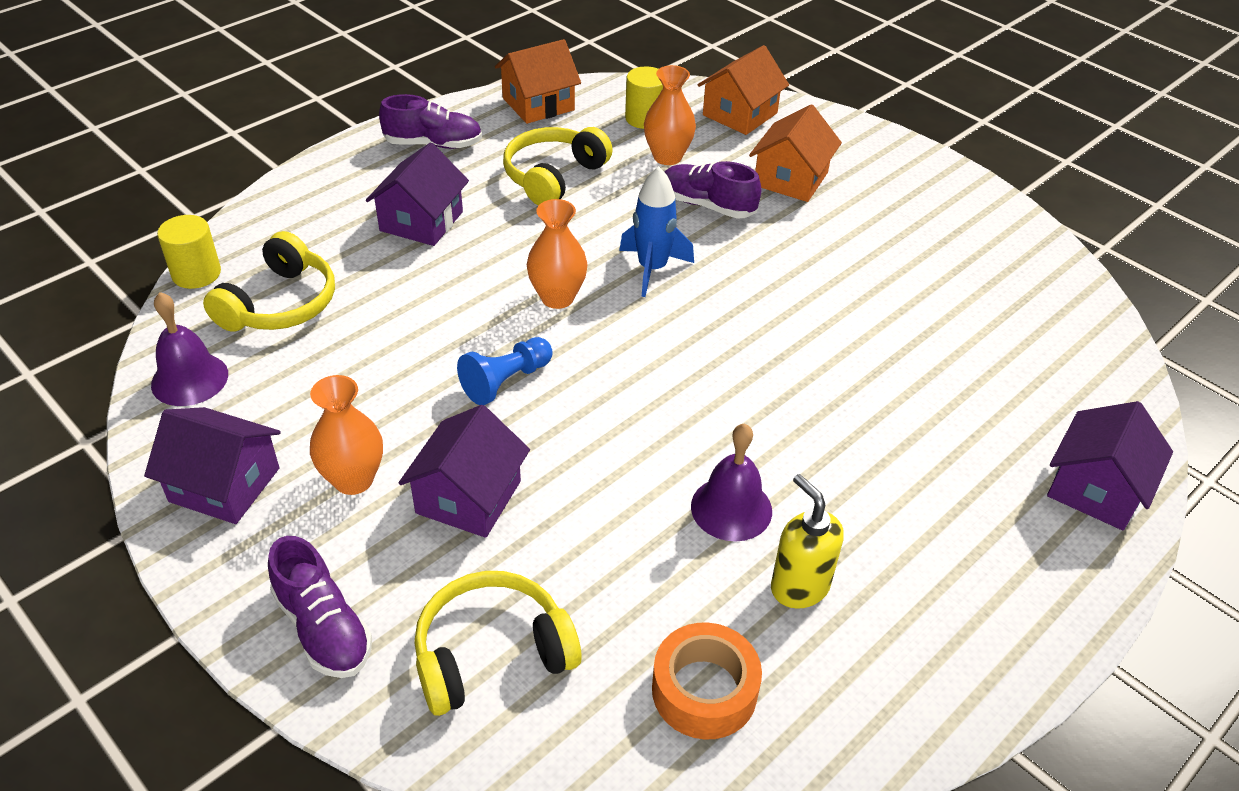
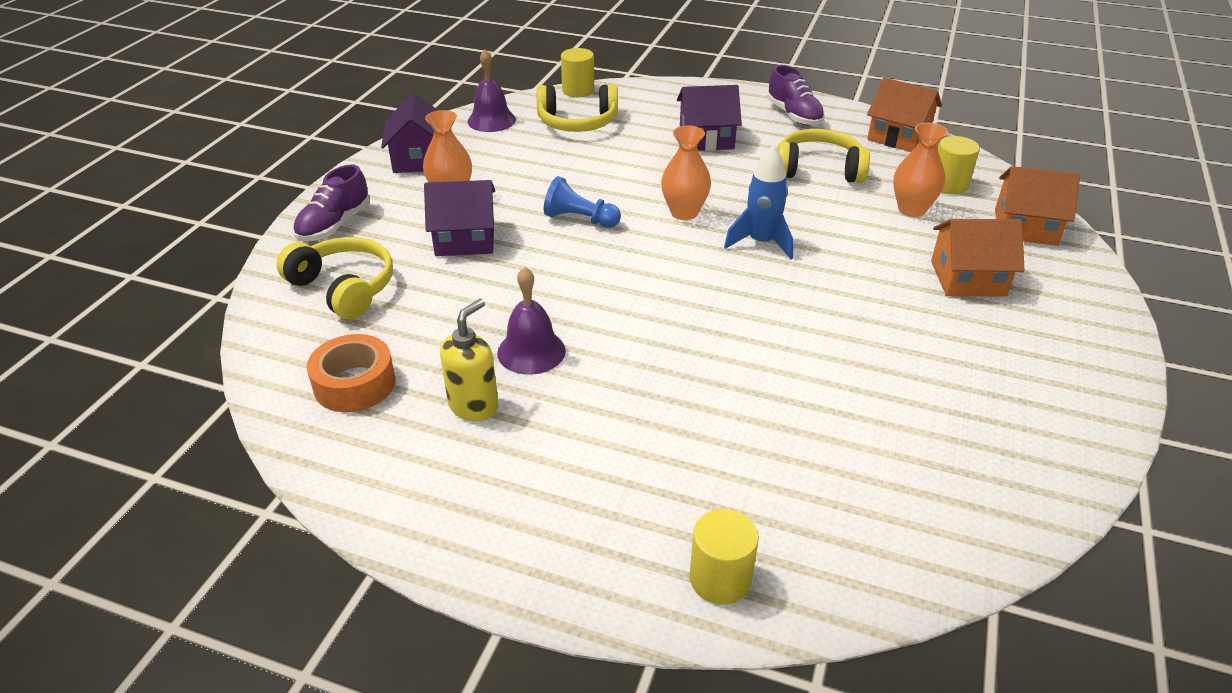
camera: 65 degrees right, 5 degrees down
purple shoe [664,161,761,219] -> none
purple house [1047,401,1173,530] -> yellow cylinder [690,509,759,605]

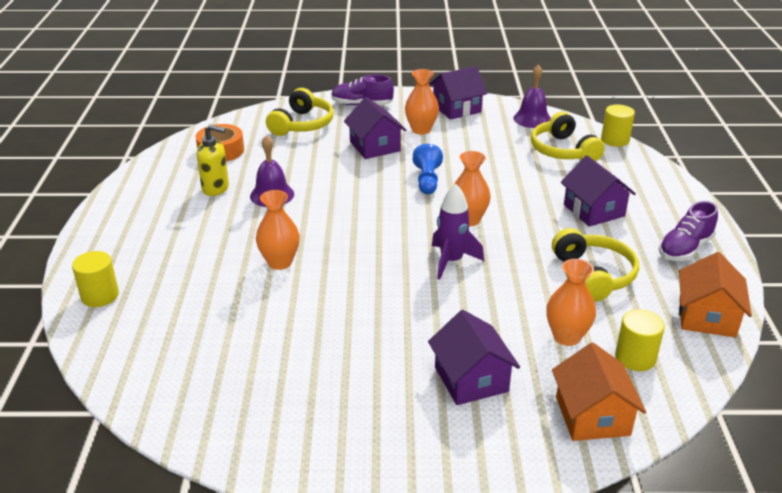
camera: 70 degrees right, 5 degrees down
blue rocket [724,145,794,259] -> purple rocket [432,184,484,280]
orange house [931,219,1025,296] -> purple house [428,310,520,405]
none -> orange vase [256,190,300,270]

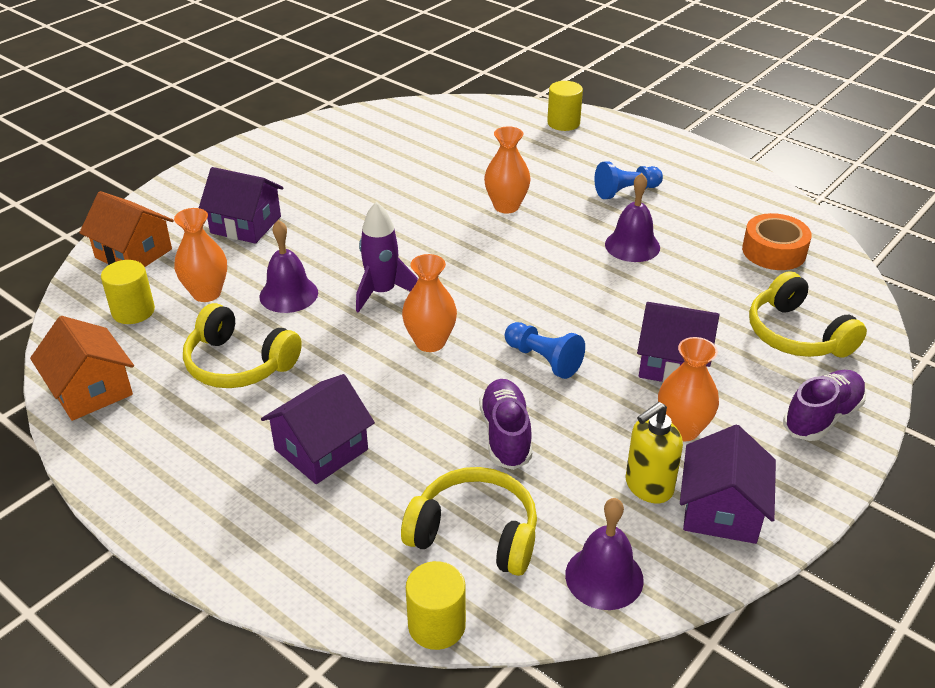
camera: 130 degrees right, 5 degrees up
yellow soap dispenser [197,124,229,196] -> yellow soap dispenser moved to [625,402,683,503]
purple house [561,155,636,227] -> purple house turned 60 degrees counterclockwise [261,374,375,484]
purple shoe [659,201,718,261] -> purple shoe moved to [479,379,532,470]
none -> purple bell [259,220,318,313]
none -> blue pawn [594,161,663,199]

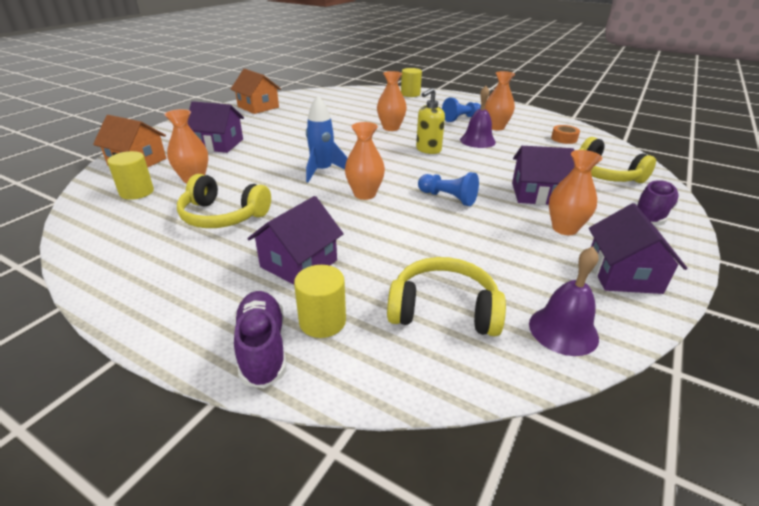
camera: 10 degrees left, 5 degrees down
orange house [30,316,134,421] -> orange house moved to [231,69,281,114]
purple bell [259,220,318,313] -> none
purple rocket [356,202,418,313] -> blue rocket [306,95,348,182]
yellow cylinder [406,561,466,650] -> yellow cylinder moved to [294,265,346,338]
purple shoe [479,379,532,470] -> purple shoe moved to [234,291,286,389]
yellow soap dispenser [625,402,683,503] -> yellow soap dispenser moved to [416,88,445,154]
orange tape [742,213,812,270] -> orange tape [551,125,580,144], size x0.64
none -> orange vase [485,71,515,130]

